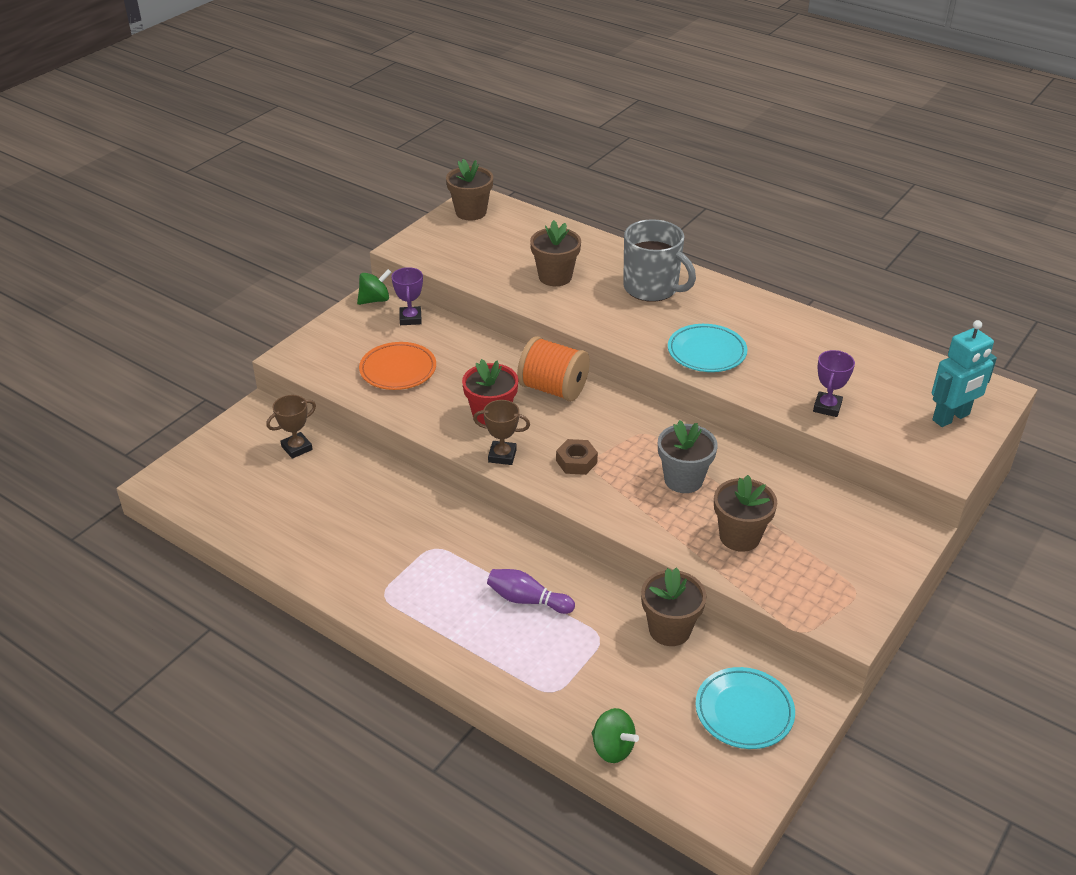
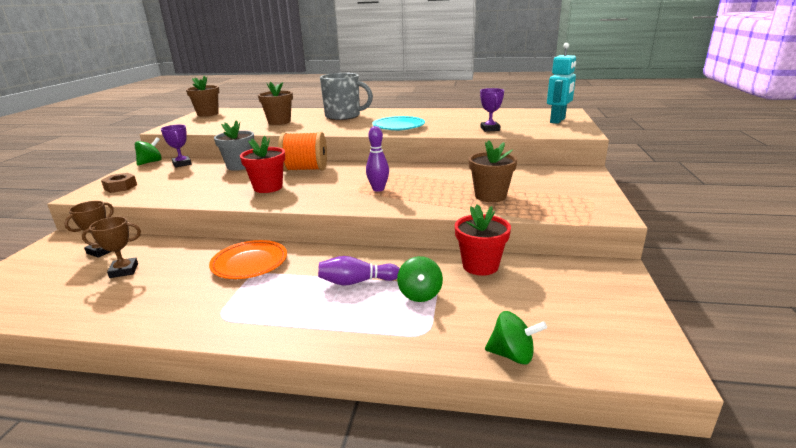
camera: 25 degrees left, 15 degrees down
orange plate [359,342,436,390] -> orange plate moved to [209,240,287,279]
brown trophy [473,400,530,465] -> brown trophy moved to [82,217,141,278]
brown nut [556,439,598,475] -> brown nut moved to [101,173,137,193]
brown flower pot [641,567,706,646] -> red flower pot [455,204,511,276]
grey flower pot [658,420,718,493] -> grey flower pot moved to [214,120,254,171]
turquoise plate [695,667,795,749] -> none
none -> purple bowling pin [366,126,389,192]
none -> green spinning top [397,256,443,302]

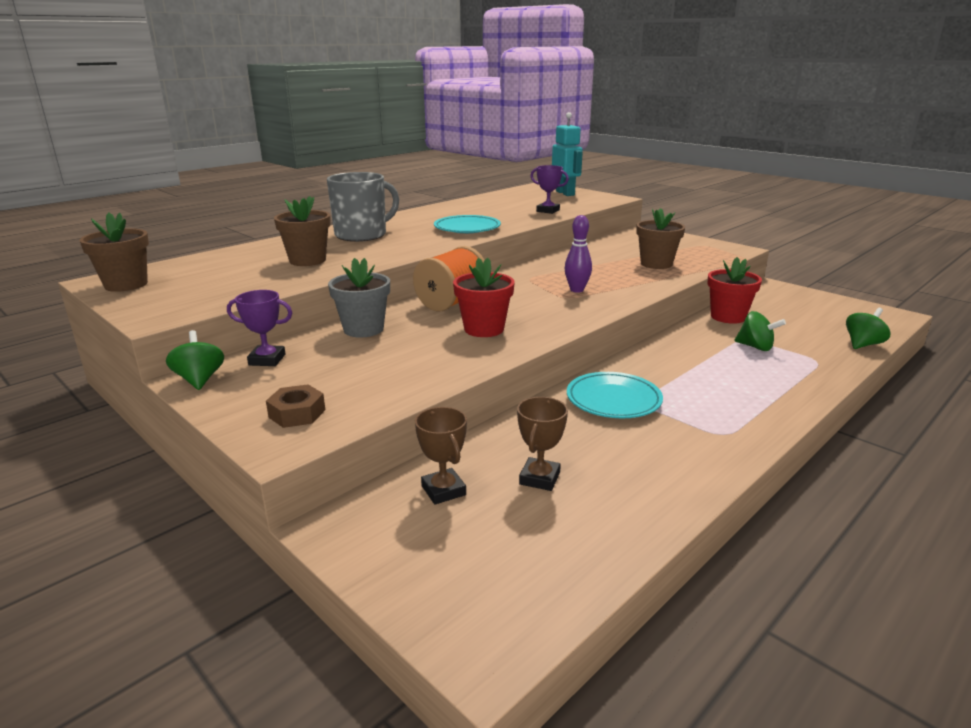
camera: 55 degrees left, 0 degrees up
orange plate [209,240,287,279] -> turquoise plate [567,372,663,418]
purple bowling pin [318,256,400,286] -> none

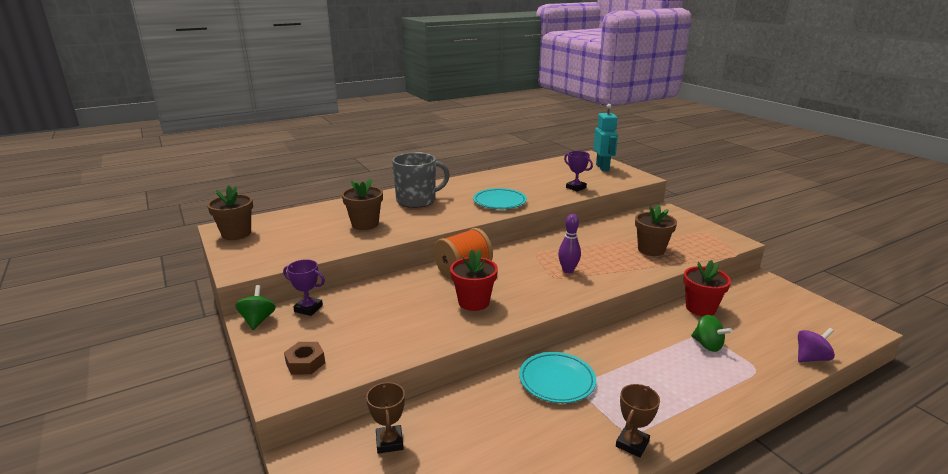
camera: 15 degrees right, 0 degrees up
grey flower pot [328,258,390,337] -> none
brown trophy [517,397,568,491] -> brown trophy moved to [616,384,660,458]
green spinning top [846,308,890,349] -> purple spinning top [798,328,835,363]

